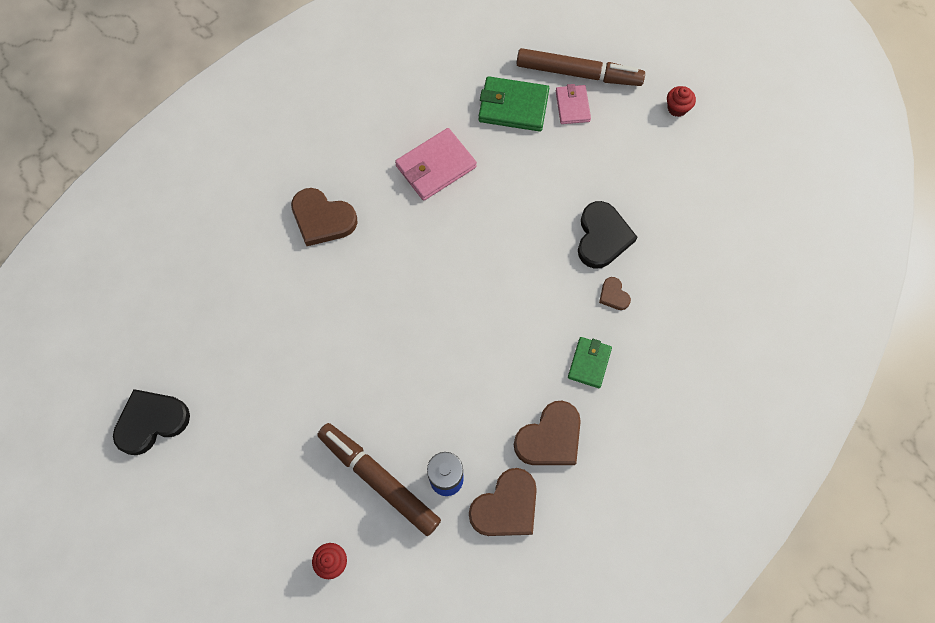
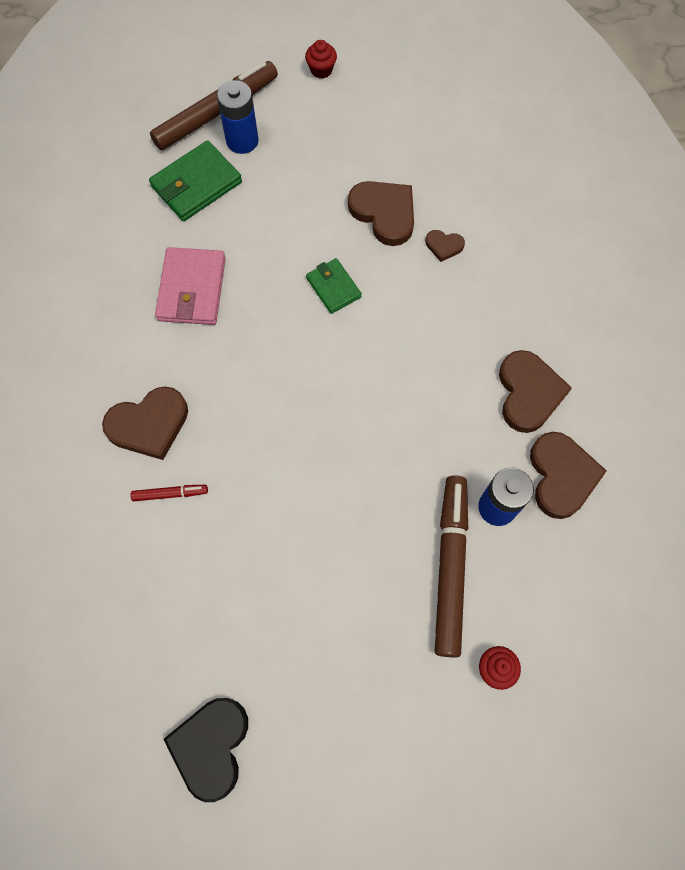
camera: 50 degrees left, 0 degrees up
brown marker [317,423,441,536] -> brown marker turned 105 degrees clockwise [435,475,468,657]
pink wallet [556,84,591,124] -> blue battery [217,80,259,154]
green wallet [568,337,612,388] -> green wallet moved to [306,258,362,314]
black heart [578,201,637,269] -> brown heart [348,181,414,246]
none -> red marker [131,485,208,502]

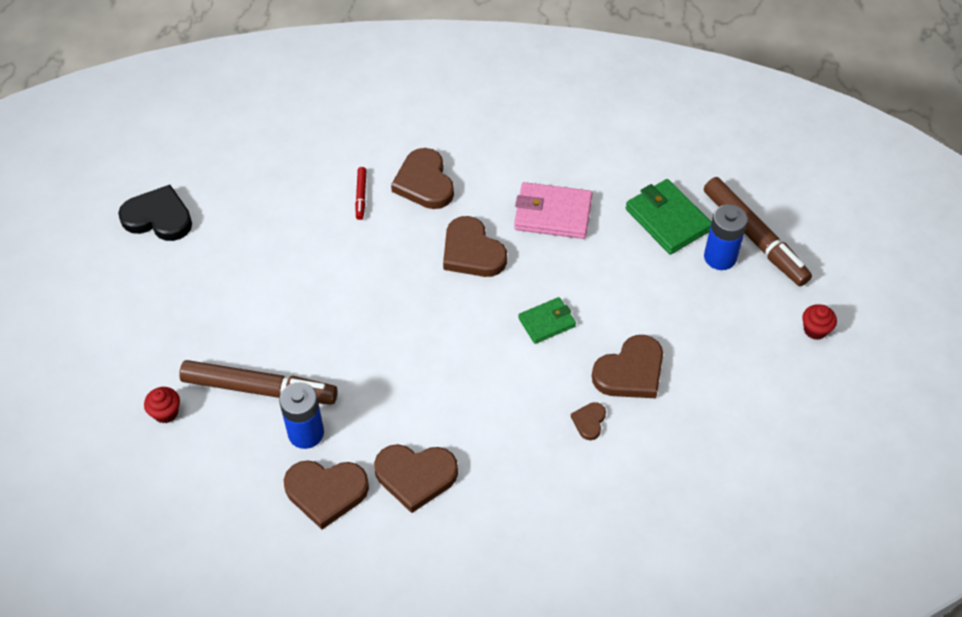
camera: 95 degrees right, 15 degrees down
none -> brown heart [443,216,507,277]

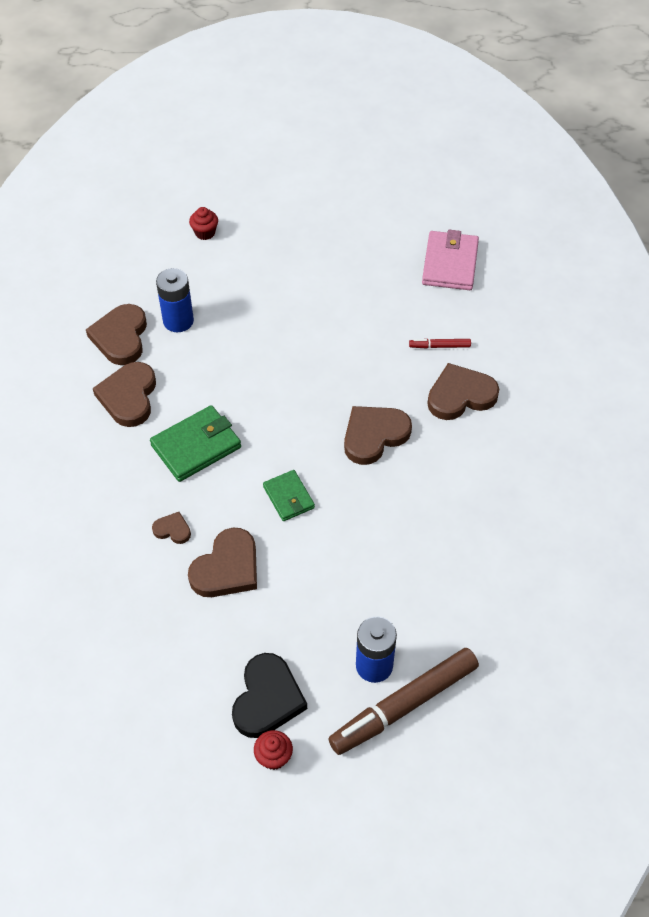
camera: 90 degrees right, 0 degrees up
black heart [118,185,192,241] -> black heart moved to [232,653,307,738]
brown marker [179,360,338,405] -> none
pink wallet [514,182,593,239] -> pink wallet moved to [422,230,479,290]
brown heart [592,335,663,398] -> brown heart turned 105 degrees counterclockwise [188,528,257,597]
green wallet [626,179,711,255] -> green wallet moved to [150,405,241,482]

